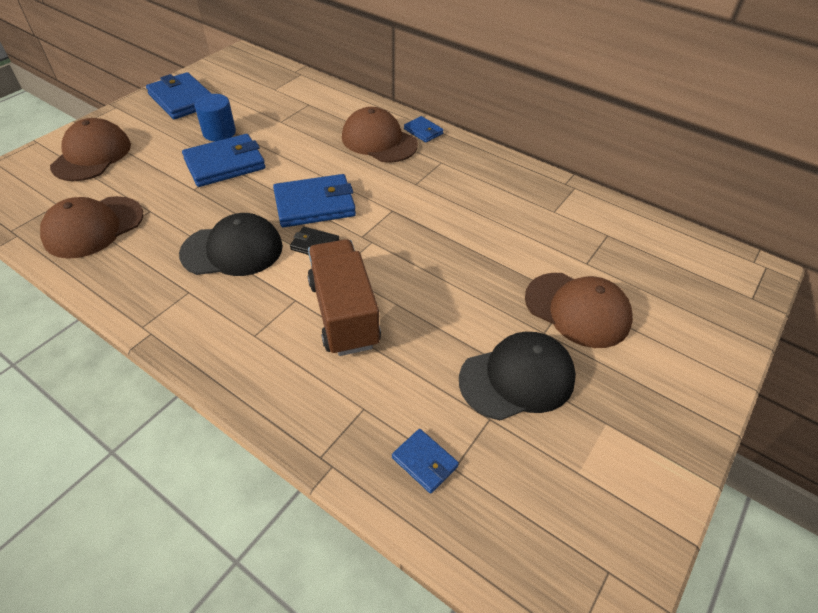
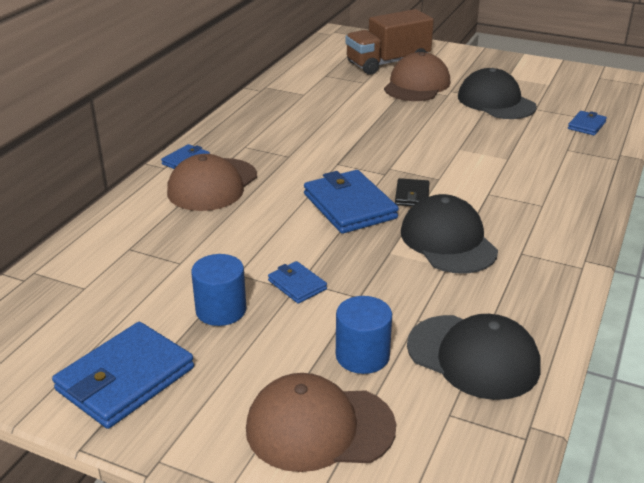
camera: 100 degrees left, 15 degrees down
brown cap [40,196,144,259] -> black cap [407,314,541,400]
blue wallet [182,134,266,187] -> blue wallet [268,261,327,303], size x0.51
brown truck [308,239,381,356] -> brown truck moved to [345,9,434,75]
none -> blue cylinder [336,296,392,374]

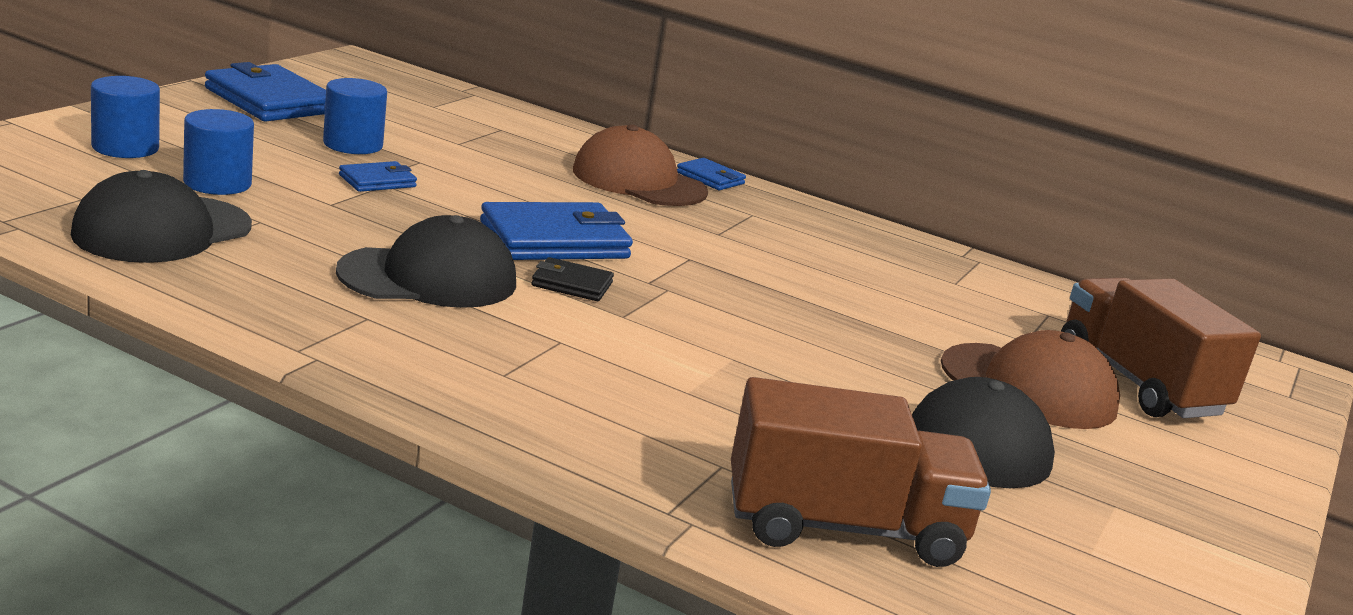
camera: 90 degrees right, 10 degrees down
brown cap [246,373,396,472] -> blue cylinder [91,76,160,158]
blue wallet [568,111,607,135] -> brown truck [731,377,991,567]

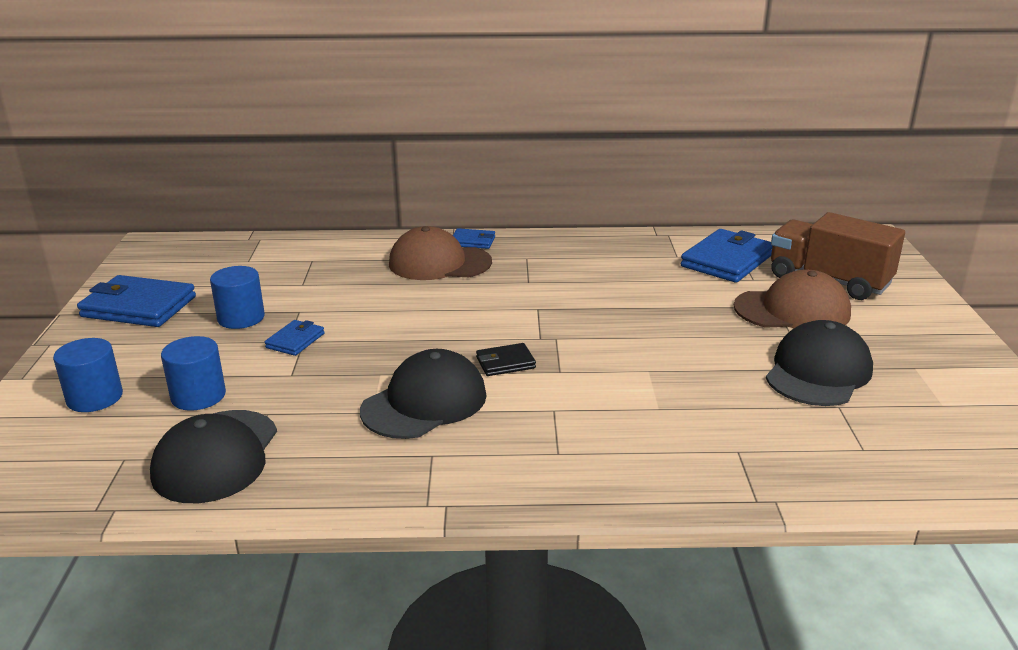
camera: 25 degrees left, 5 degrees up
blue wallet [480,202,633,260] -> blue wallet moved to [681,229,773,283]
brown truck [731,377,991,567] -> none

